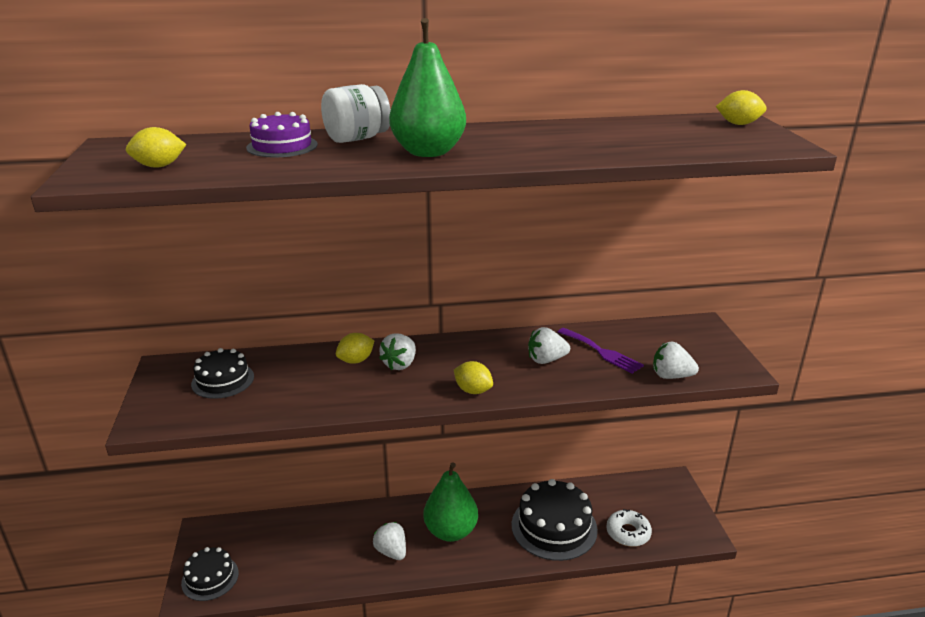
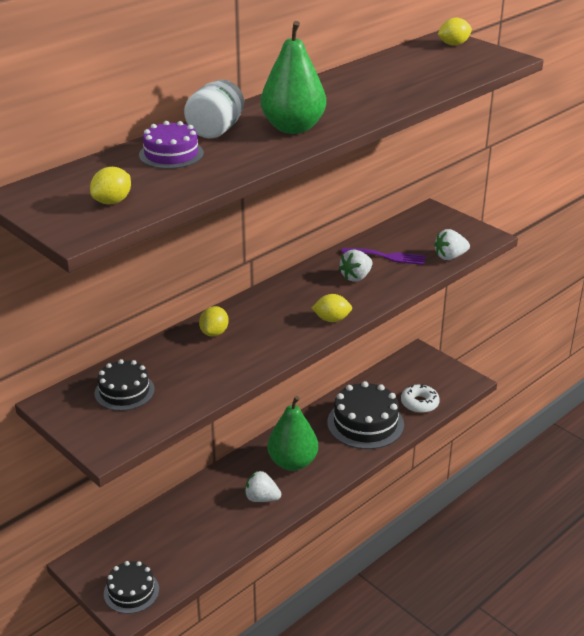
camera: 35 degrees left, 5 degrees up
white strawberry [379,333,416,370] -> none

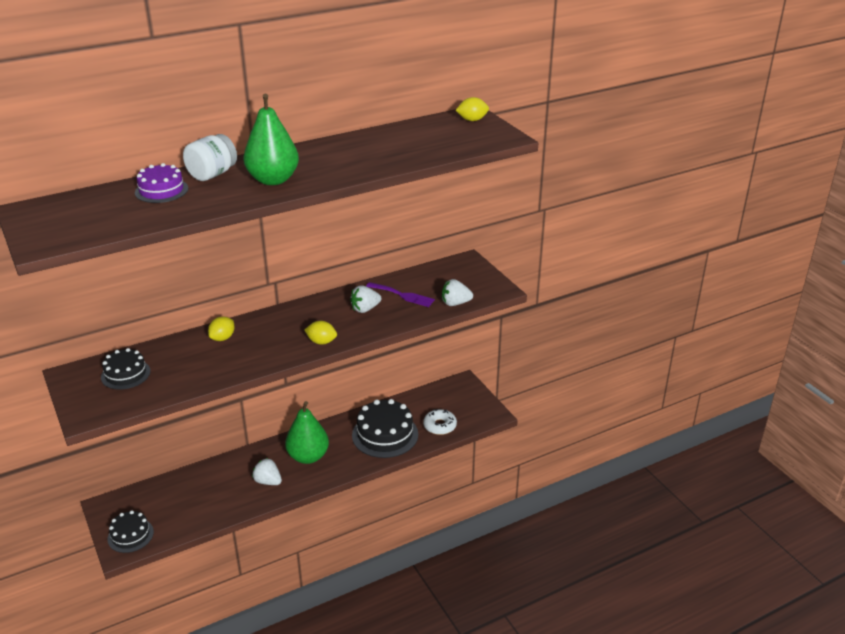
camera: 15 degrees right, 0 degrees up
yellow lemon [90,167,131,205] -> none

